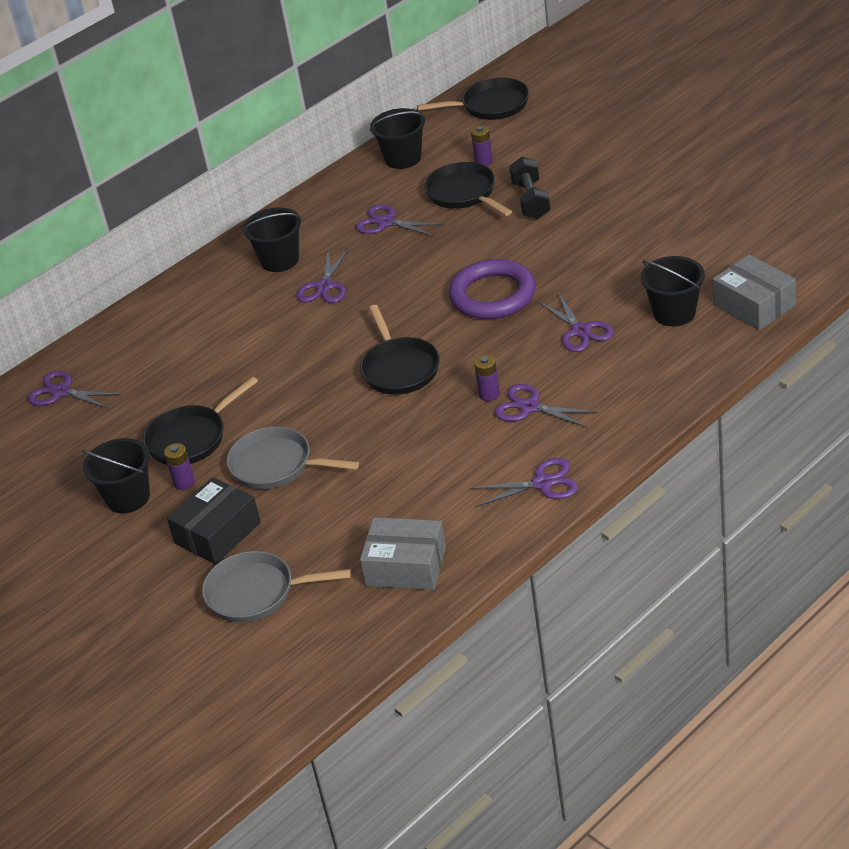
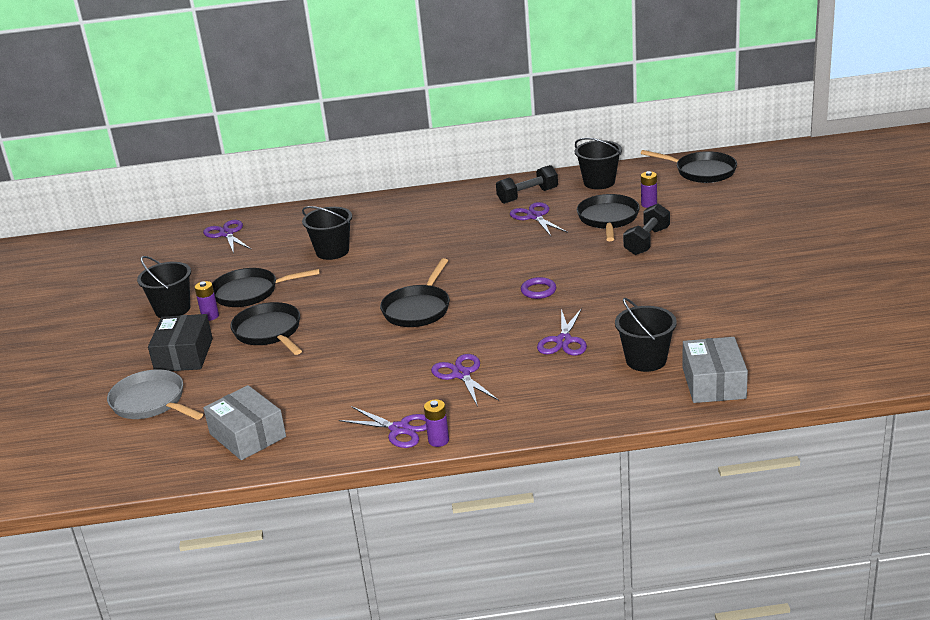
camera: 35 degrees right, 10 degrees down
black box [167,477,261,565] -> black box turned 75 degrees counterclockwise [148,314,213,371]
grey pan [227,426,359,489] -> black pan [230,302,302,355]
black bucket [242,207,302,272] -> black bucket moved to [302,206,352,260]
purple scissors [296,248,349,303] -> none
purple ring [449,259,536,319] -> purple ring [521,277,556,299], size x0.46
purple battery [474,355,500,401] -> purple battery moved to [424,399,449,447]
none -> black dumbbell [496,165,558,204]

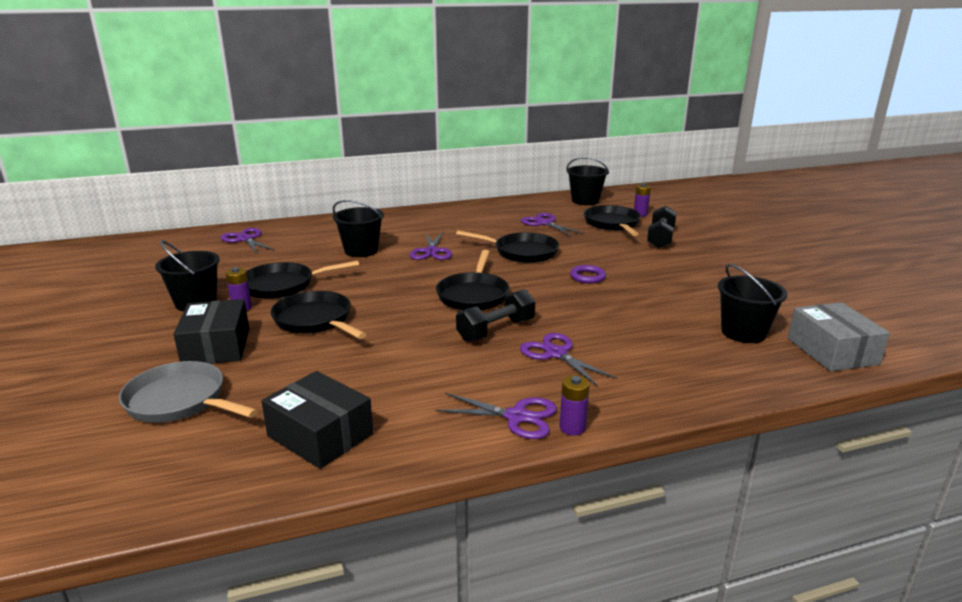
camera: 15 degrees left, 5 degrees down
grey box [203,385,286,460] -> black box [261,371,373,469]
black dumbbell [496,165,558,204] -> black dumbbell moved to [456,289,535,342]
purple scissors [537,308,587,355] -> purple scissors moved to [410,232,452,260]
black pan [641,150,737,183] -> black pan moved to [456,231,559,263]

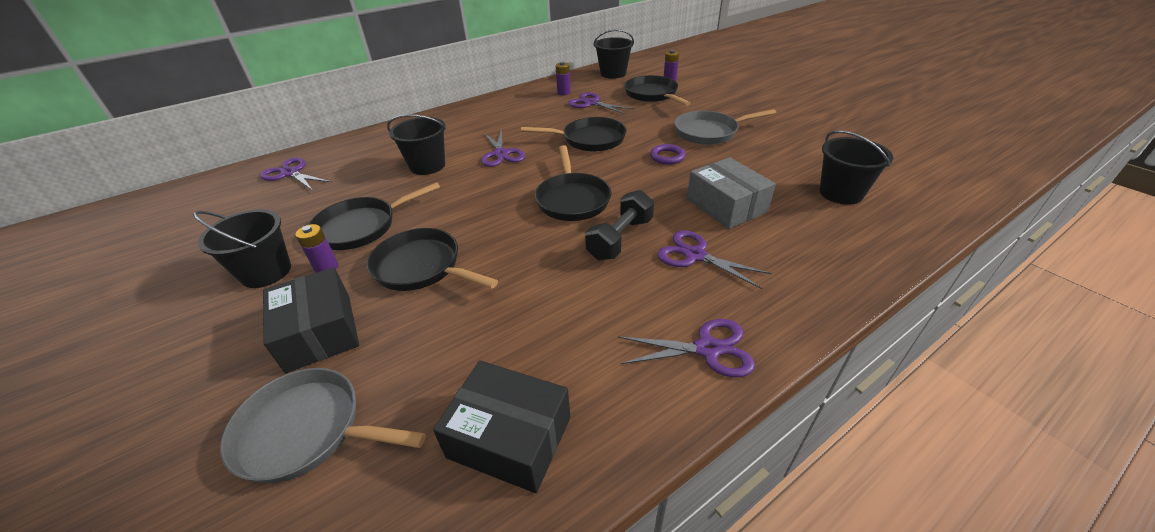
camera: 15 degrees left, 15 degrees up
purple battery [560,375,590,436] -> purple battery moved to [556,62,571,95]
black dumbbell [647,206,677,249] -> none
grey box [788,302,890,371] -> grey box moved to [687,157,776,229]
none -> grey pan [674,109,776,145]

